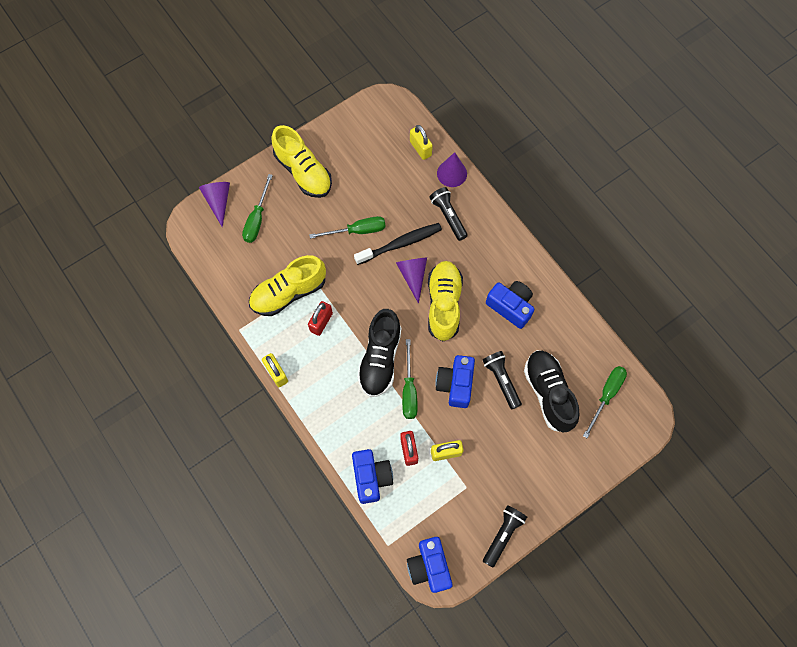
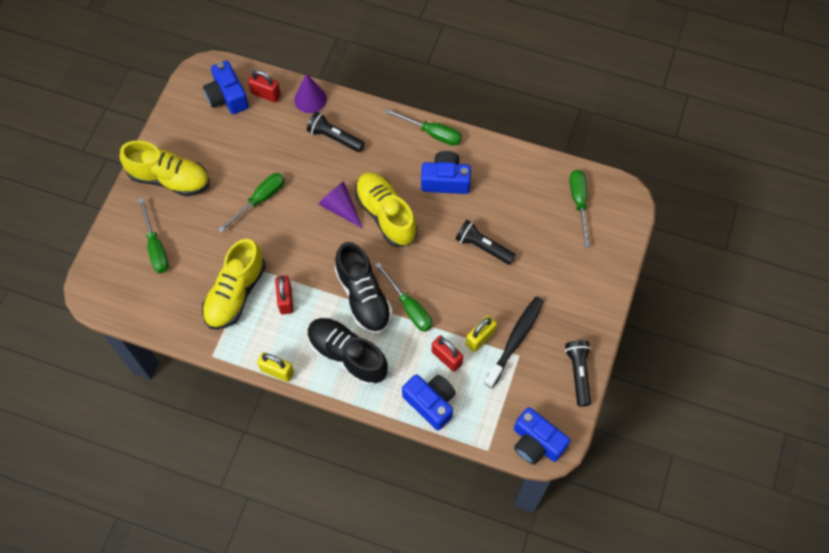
camera: 35 degrees left, 5 degrees down
purple cone [199,182,230,227] -> none
black toothbrush [354,223,442,265] -> black toothbrush moved to [484,296,544,388]
yellow padlock [410,125,433,160] -> red padlock [248,70,281,103]
blue camera [435,355,475,408] -> blue camera moved to [203,60,249,114]
black shoe [524,350,580,432] -> black shoe moved to [307,318,388,386]
none -> green screwdriver [385,109,462,146]

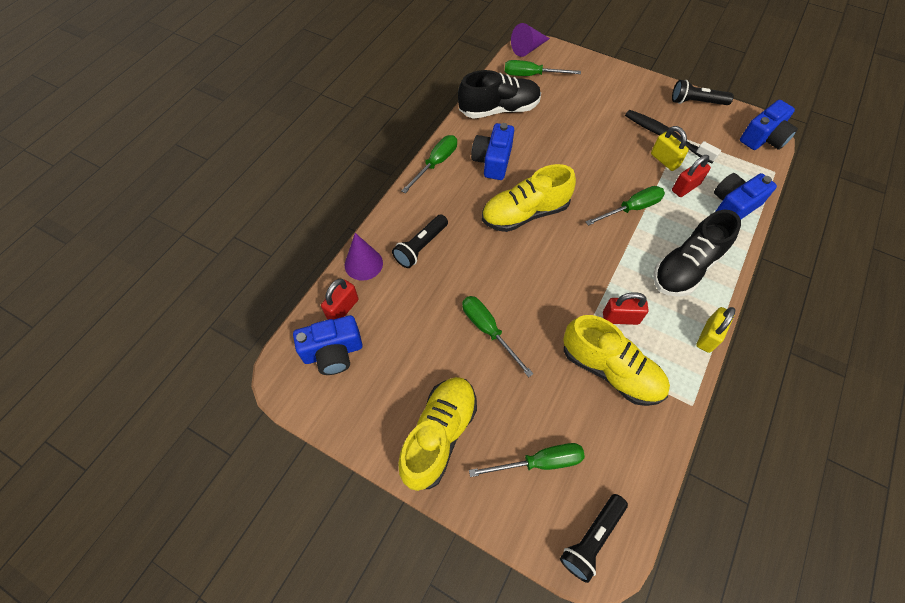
camera: 80 degrees left, 5 degrees down
purple cone [318,181,363,229] -> purple cone moved to [511,23,550,57]
black shoe [335,242,393,334] -> black shoe moved to [458,70,541,119]
black flashlight [456,220,516,265] -> black flashlight moved to [560,494,628,583]

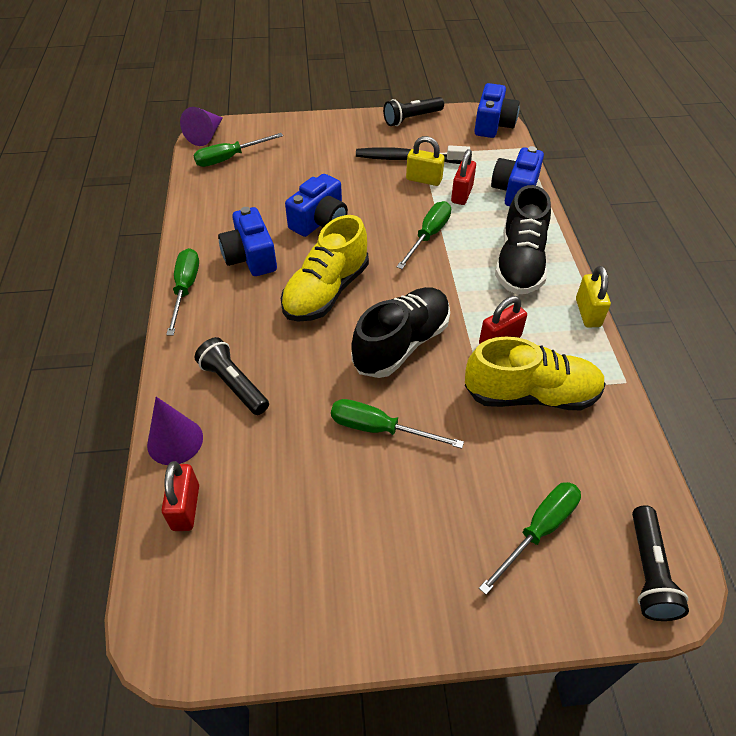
camera: 35 degrees left, 10 degrees down
blue camera [293,315,363,375] -> blue camera moved to [285,174,348,237]
black flashlight [392,214,448,268] -> black flashlight turned 135 degrees clockwise [195,337,269,415]
yellow shoe [398,377,477,491] -> none
black shoe [458,70,541,119] -> black shoe moved to [351,287,450,378]

